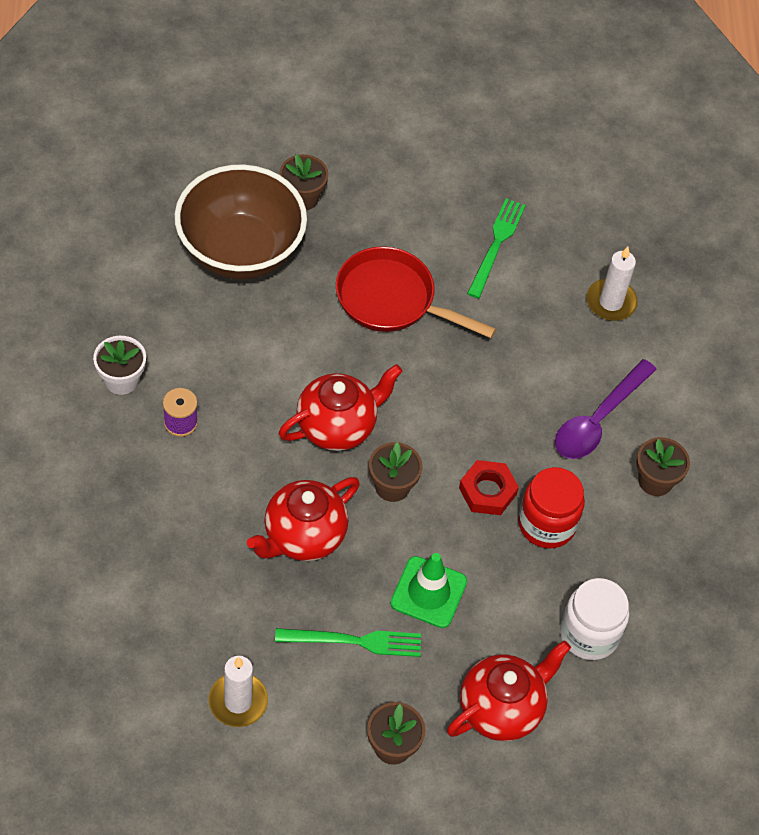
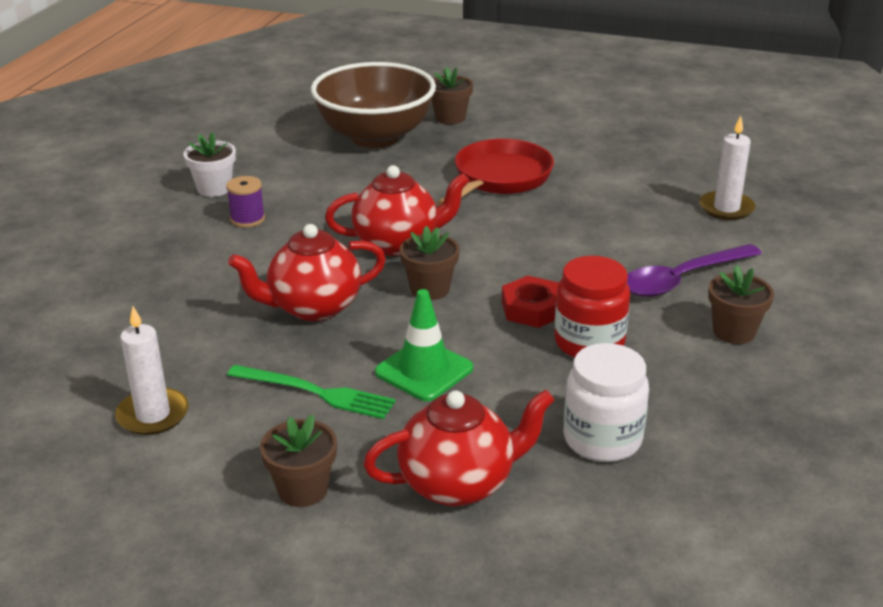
camera: 25 degrees right, 25 degrees down
red pan [336,246,496,338] -> red pan turned 75 degrees clockwise [437,139,554,206]
green fork [467,198,526,298] -> none

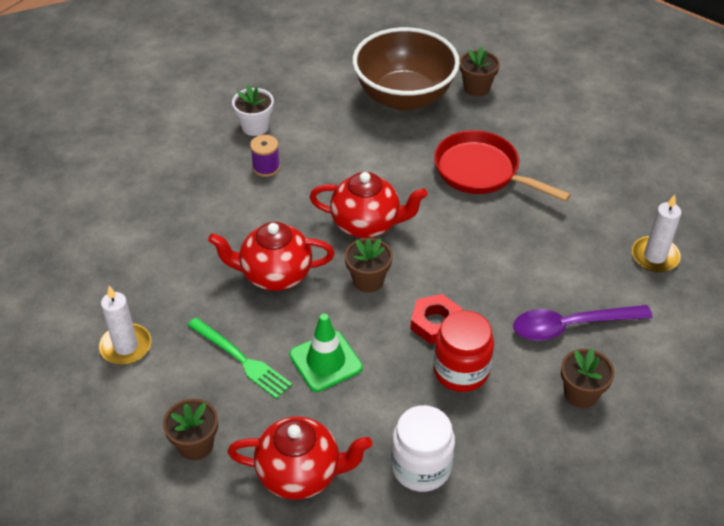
camera: 20 degrees right, 15 degrees up
red pan [437,139,554,206] -> red pan turned 105 degrees counterclockwise [434,130,571,202]

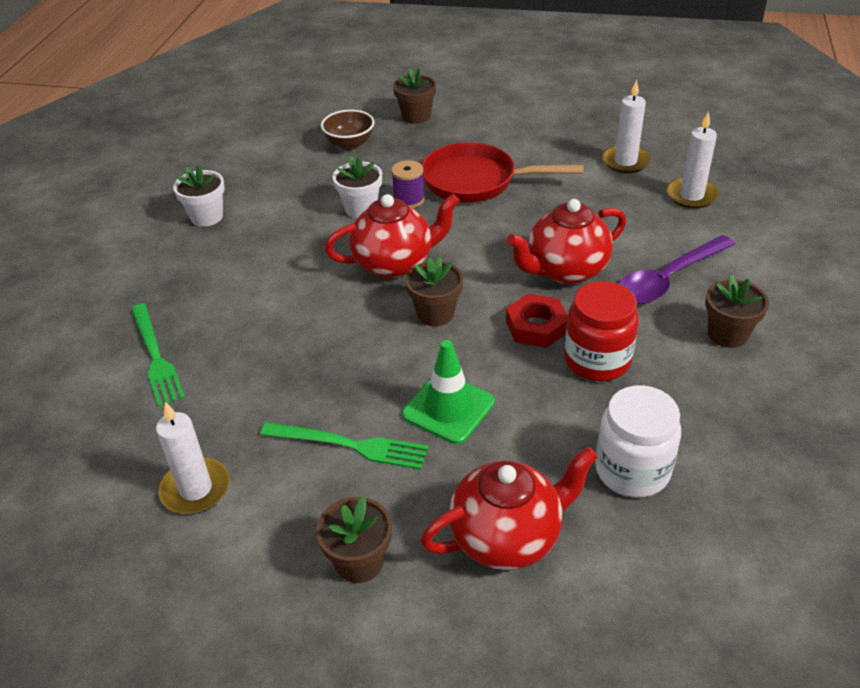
camera: 25 degrees left, 5 degrees down
red teapot [208,222,335,291] -> red teapot moved to [507,199,626,284]
purple spool [250,135,280,177] -> purple spool moved to [391,160,425,208]
brown bowl [353,27,460,111] -> brown bowl [321,110,374,150], size x0.46
none -> green fork [131,303,185,407]
none -> white flower pot [332,156,382,218]
none -> white candle [602,80,651,173]

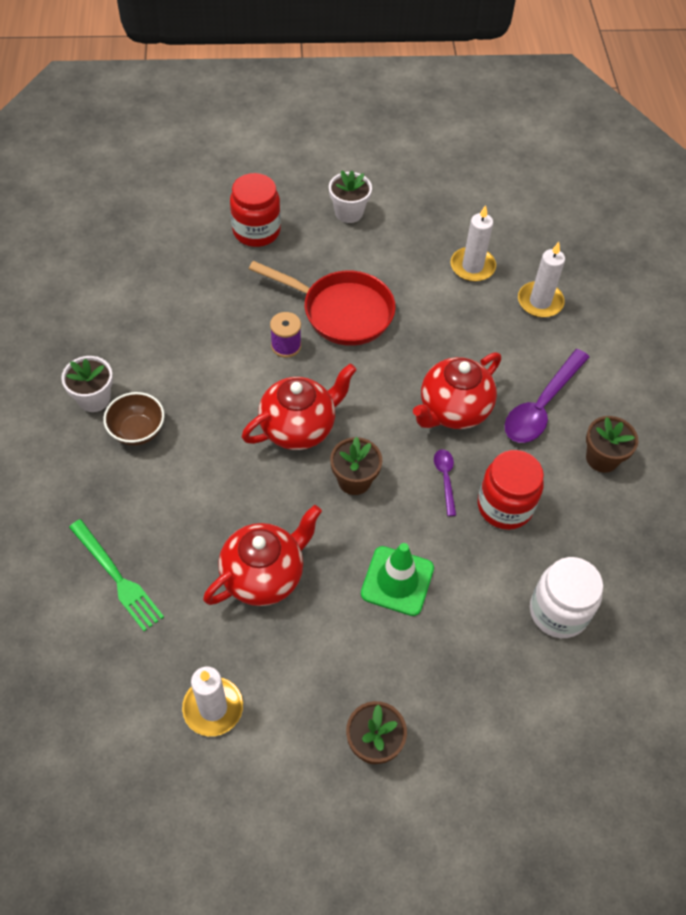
camera: 20 degrees left, 15 degrees up
green fork [260,422,428,470] -> none
brown bowl [321,110,374,150] -> brown bowl moved to [103,392,165,446]
white flower pot [332,156,382,218] -> white flower pot moved to [329,170,372,223]
brown flower pot [393,68,436,124] -> red jar [230,173,281,247]
red pan [421,142,583,203] -> red pan turned 150 degrees counterclockwise [249,261,396,346]
red teapot [421,447,598,570] -> red teapot moved to [203,505,322,606]
red nut [506,294,568,348] -> purple spoon [434,449,456,516]

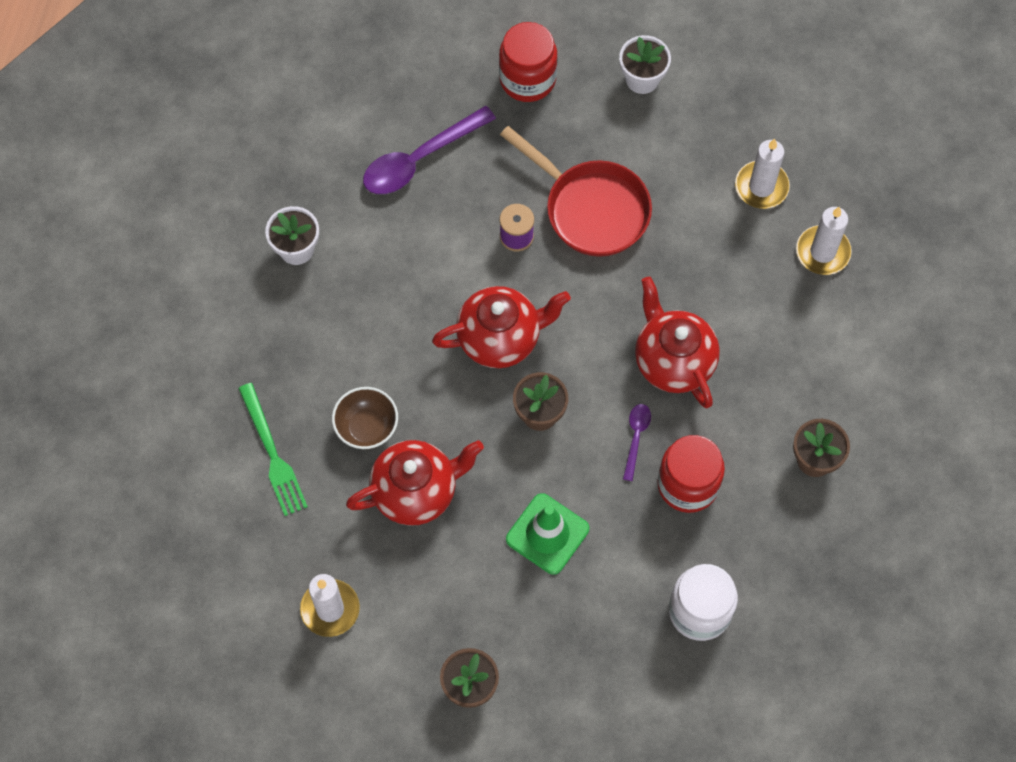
camera: 20 degrees right, 10 degrees up
brown bowl [103,392,165,446] -> brown bowl moved to [332,387,398,449]
red teapot [413,352,501,429] -> red teapot turned 90 degrees clockwise [635,277,720,408]
purple spoon [505,349,590,443] -> purple spoon moved to [363,106,496,194]

